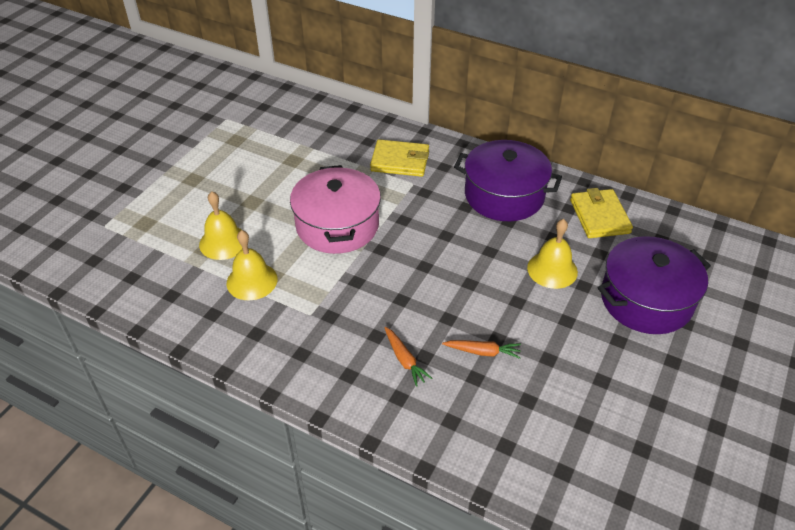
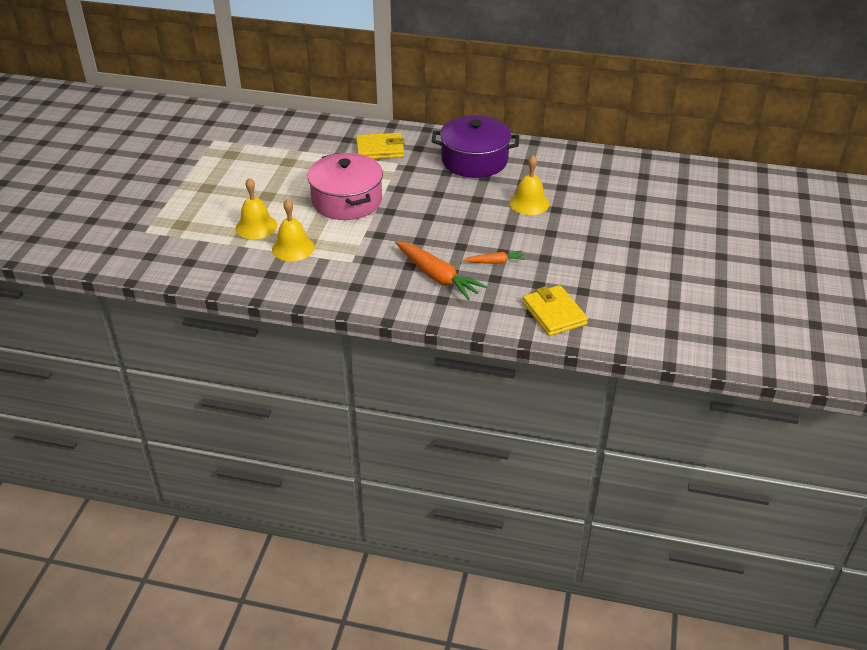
camera: 15 degrees left, 5 degrees down
orange carrot [384,327,432,387] -> orange carrot [395,241,487,300], size x1.86
yellow wallet [570,188,633,238] -> yellow wallet moved to [522,285,588,336]
purple pot [597,236,711,334] -> none

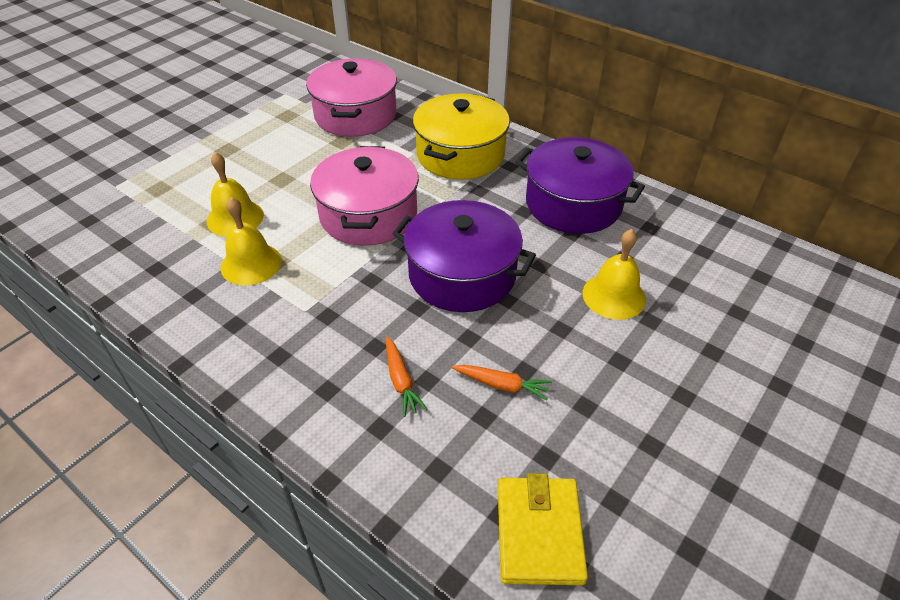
camera: 25 degrees right, 5 degrees up
yellow wallet [356,133,404,159] -> yellow pot [413,94,510,180]
orange carrot [395,241,487,300] -> orange carrot [386,337,427,417], size x0.54
none -> pink pot [306,58,397,137]
none -> purple pot [392,200,536,312]

